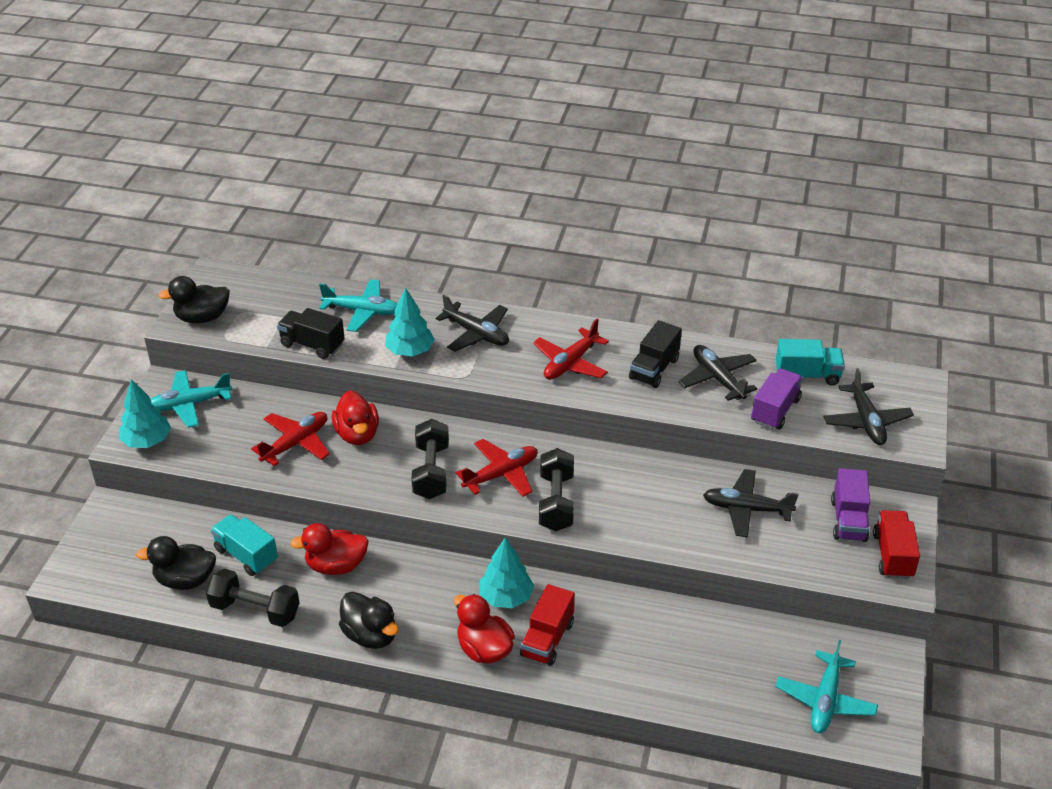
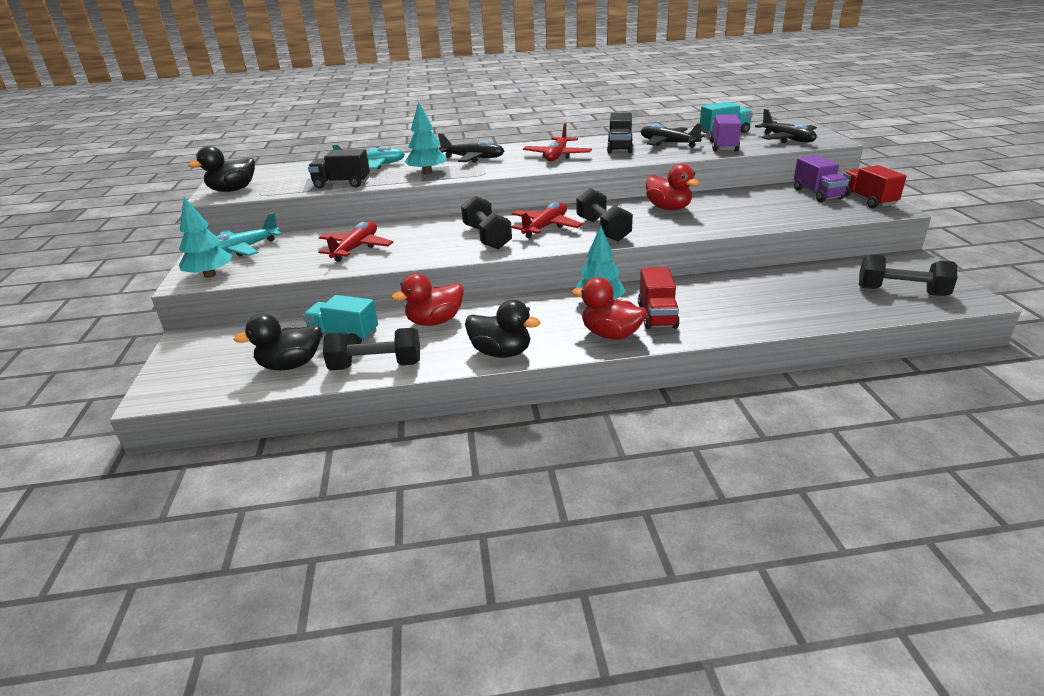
camera: 20 degrees left, 10 degrees down
red duck [332,391,379,445] -> red duck moved to [646,164,700,210]
black plane [703,469,799,537] -> none
turquoise plane [775,640,878,733] -> black dumbbell [859,254,957,296]

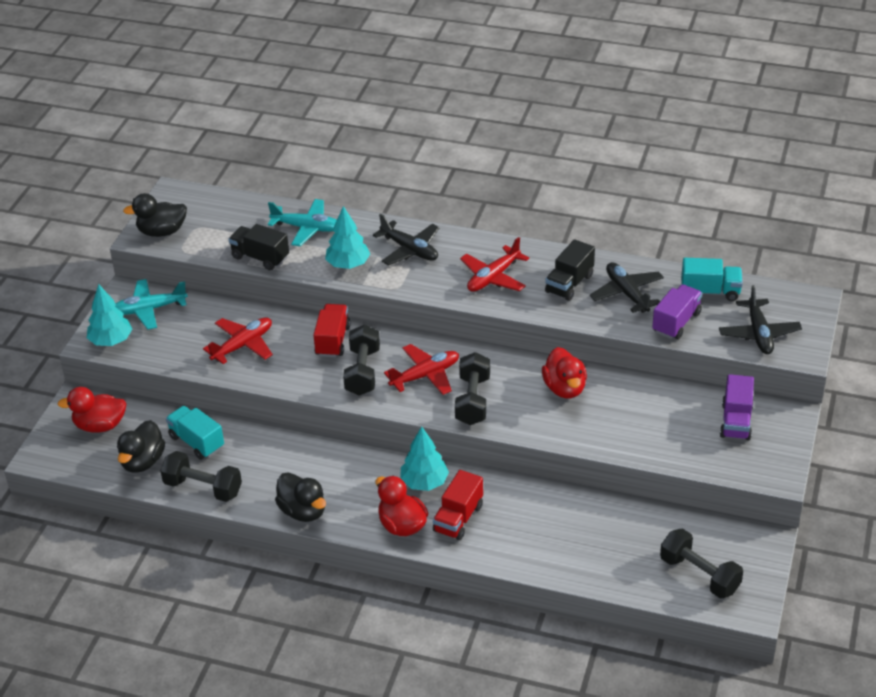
camera: 25 degrees right, 10 degrees up
black duck [233,314,321,370] -> black duck turned 75 degrees counterclockwise [117,420,165,473]
red duck [391,274,464,326] -> red duck moved to [58,387,126,433]
red truck [843,165,907,209] -> red truck moved to [313,304,351,357]

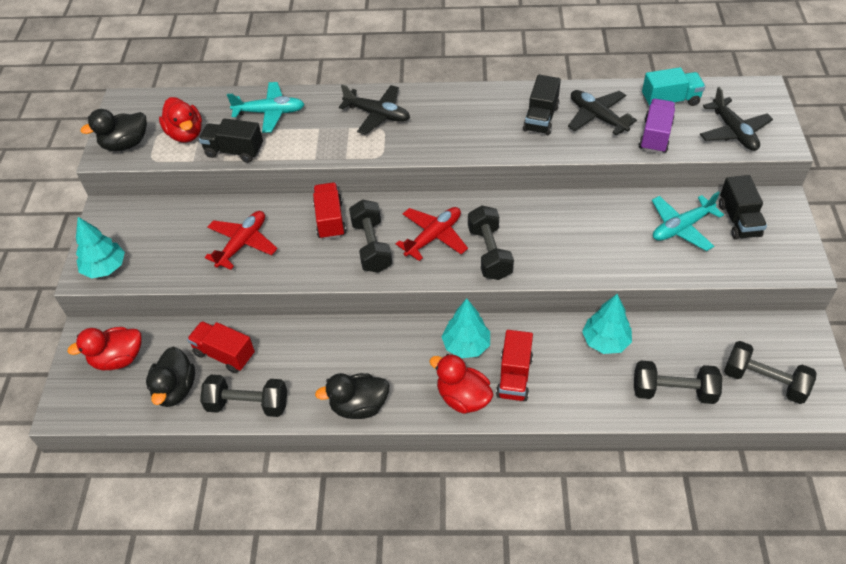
camera: 15 degrees left, 10 degrees up
turquoise plane [115,279,188,330] -> turquoise plane moved to [652,191,724,251]
turquoise truck [166,406,224,460] -> red truck [187,321,255,373]
black duck [275,472,326,522] -> black duck turned 135 degrees clockwise [315,373,389,419]
turquoise tree [325,206,370,269] -> turquoise tree moved to [582,294,632,354]
red plane [460,237,529,292] -> none
red duck [542,347,587,399] -> red duck moved to [159,97,202,143]
purple truck [720,374,754,441] -> black truck [719,175,767,240]
none -> black dumbbell [634,360,722,404]

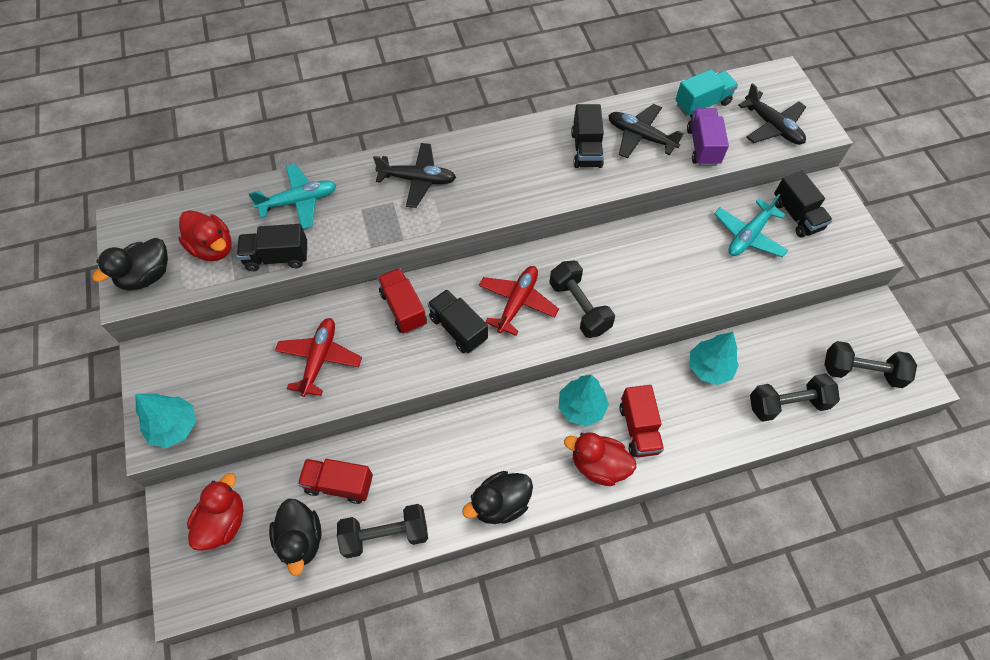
camera: 20 degrees left, 10 degrees up
red duck [67,327,142,370] -> red duck turned 150 degrees clockwise [187,473,244,551]
black dumbbell [349,199,392,273] -> black truck [427,289,488,353]

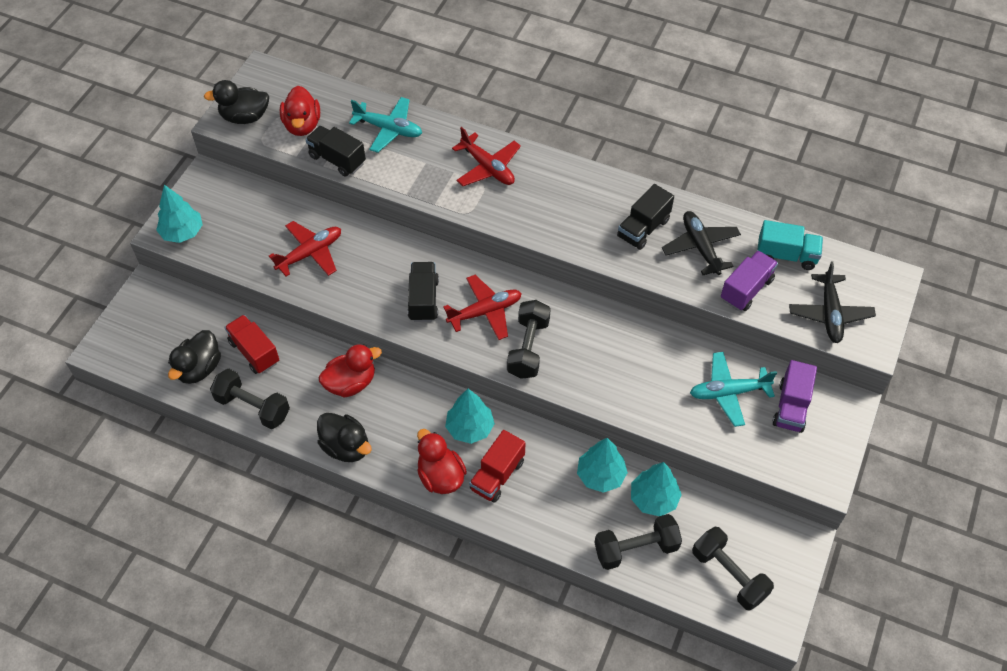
camera: 40 degrees right, 5 degrees down
red duck [187,473,244,551] -> red duck moved to [318,344,382,398]
black plane [373,143,456,208] -> red plane [452,127,521,186]
red truck [377,268,427,334] -> none
black duck [462,471,533,524] -> black duck turned 150 degrees counterclockwise [317,413,372,462]
black dumbbell [750,373,840,422] -> black dumbbell turned 45 degrees counterclockwise [594,514,682,570]
black truck [774,171,833,238] -> purple truck [772,360,817,433]
none -> turquoise tree [631,462,682,516]

